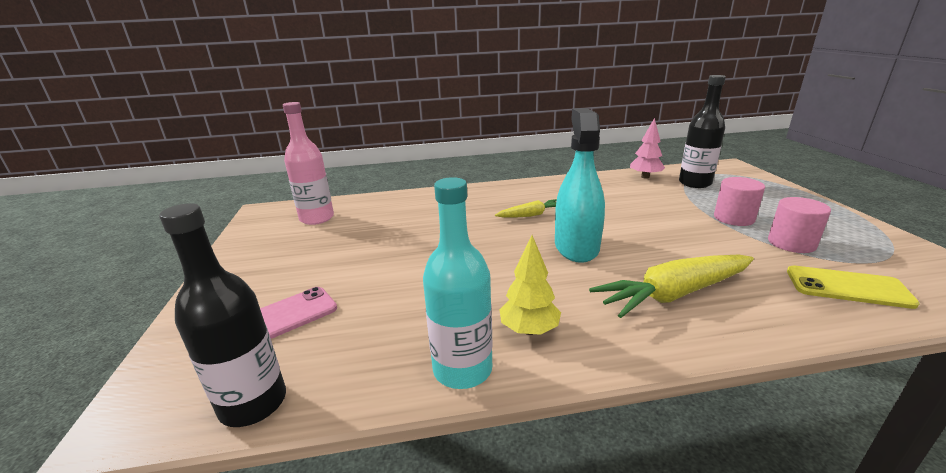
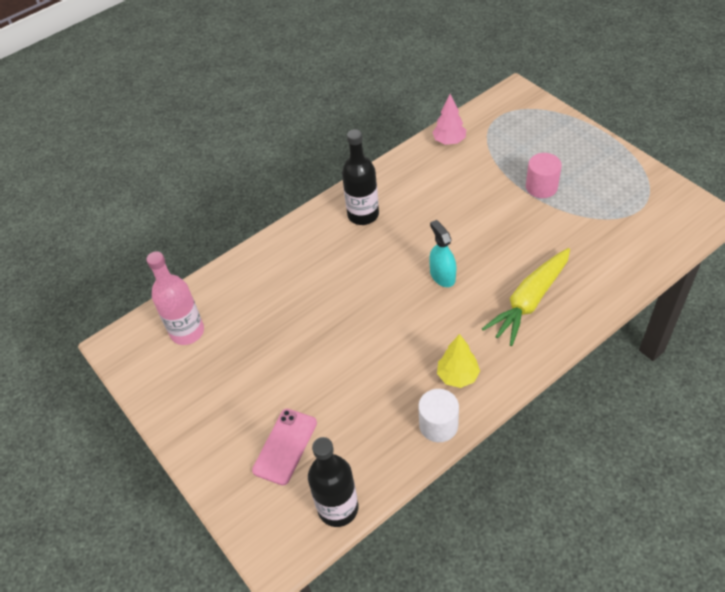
camera: 25 degrees left, 25 degrees up
turquoise bottle [423,177,492,389] -> white cylinder [418,389,459,442]
yellow carrot [495,199,557,218] -> none
turquoise spray bottle [555,108,605,263] -> turquoise spray bottle [429,220,456,287], size x0.60
black bottle [679,75,726,188] -> black bottle moved to [342,129,379,225]
pink cylinder [768,197,831,253] -> none
yellow phone [787,266,920,309] -> none

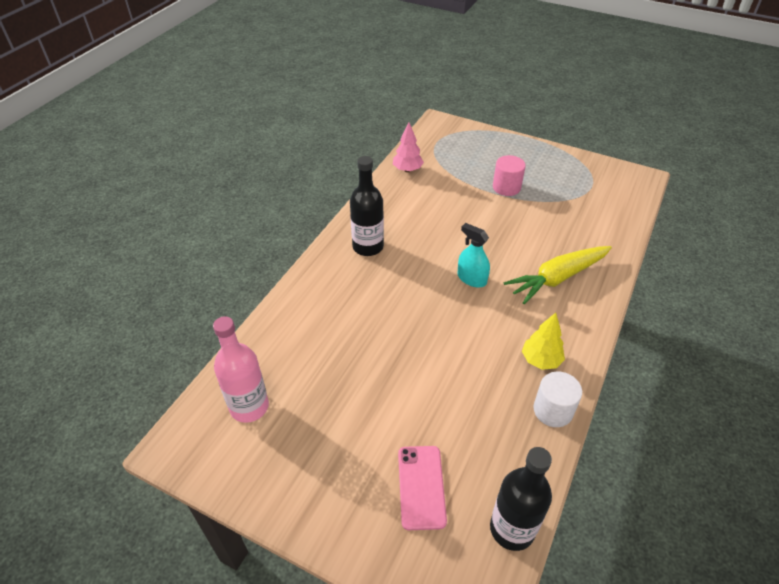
camera: 30 degrees left, 5 degrees down
yellow carrot [482,248,570,346] -> yellow carrot turned 45 degrees clockwise [504,246,612,304]

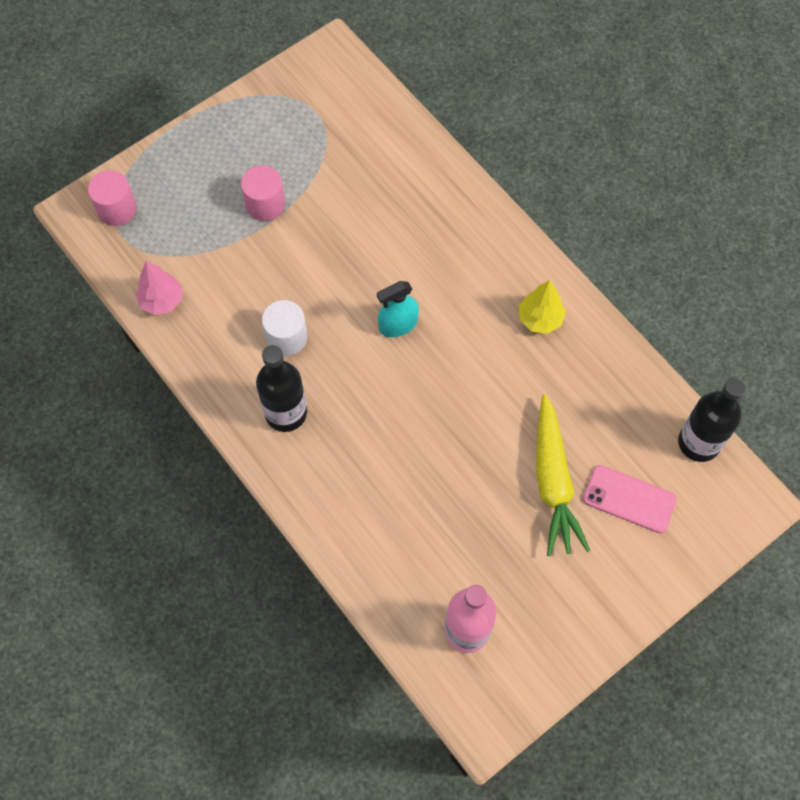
camera: 65 degrees left, 20 degrees up
yellow carrot [504,246,612,304] -> yellow carrot moved to [536,394,590,556]
white cylinder [533,371,582,427] -> white cylinder moved to [262,300,308,356]
none -> pink cylinder [88,170,137,226]

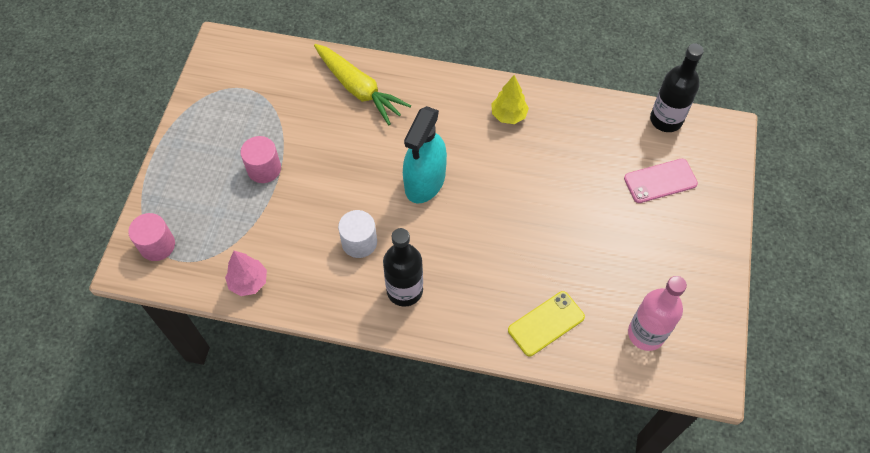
camera: 40 degrees left, 5 degrees down
turquoise spray bottle [377,281,419,337] -> turquoise spray bottle [403,106,447,203], size x1.67
yellow carrot [536,394,590,556] -> yellow carrot moved to [314,44,411,125]
none -> yellow phone [508,291,585,356]

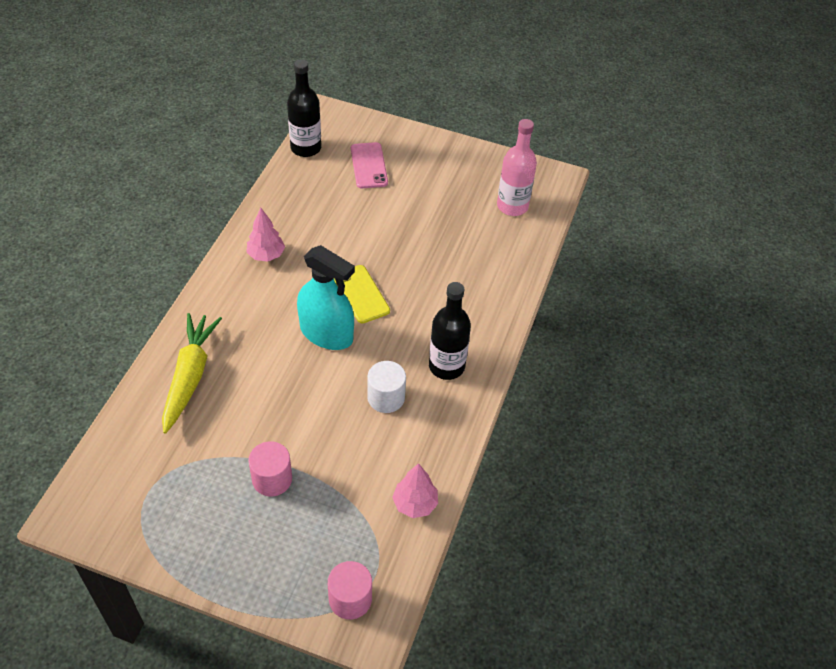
camera: 85 degrees left, 10 degrees down
yellow carrot [314,44,411,125] -> yellow carrot turned 45 degrees counterclockwise [162,313,222,434]
yellow tree [491,75,529,124] -> pink tree [246,208,285,262]
yellow phone [508,291,585,356] -> yellow phone moved to [334,265,390,323]

